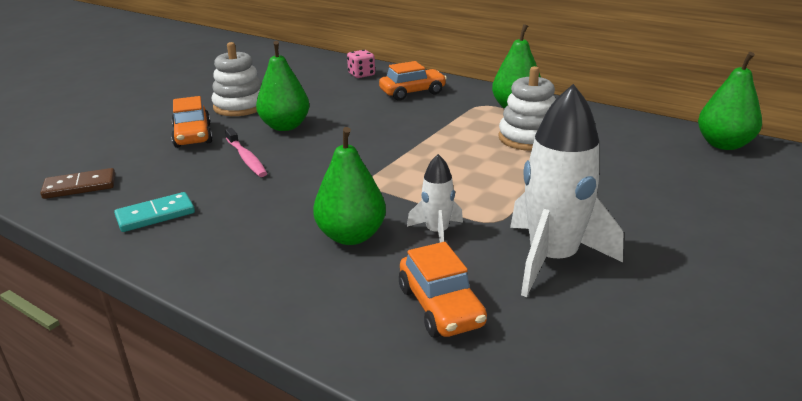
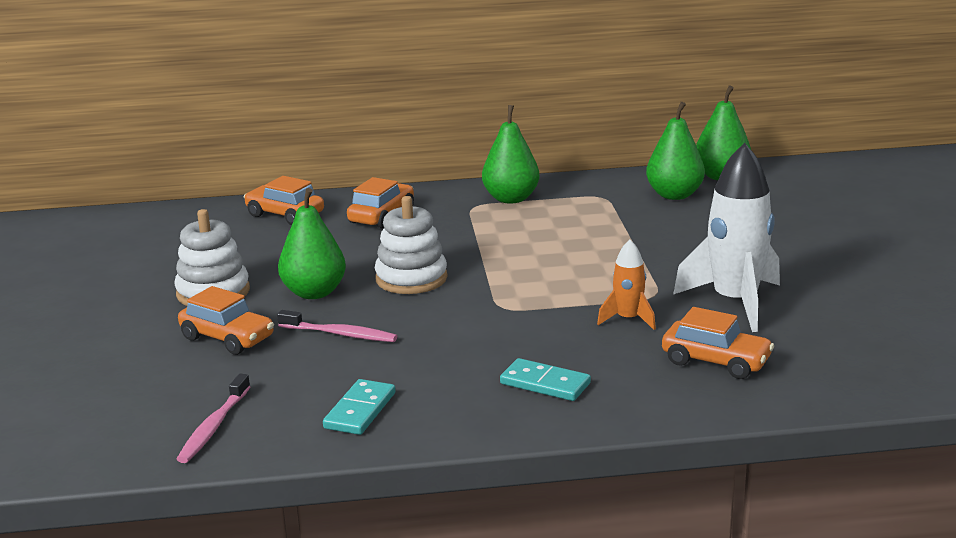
camera: 40 degrees left, 5 degrees down
brown domino [40,168,115,199] -> pink toothbrush [177,374,250,463]
green pear [313,127,386,245] -> green pear moved to [646,102,705,200]
pink dice [347,50,375,78] -> orange car [244,176,324,225]
white rocket [407,154,463,243] -> orange rocket [597,240,656,330]
white stacking toy [498,66,556,151] -> white stacking toy moved to [375,196,447,294]
none -> turquoise domino [500,358,591,401]

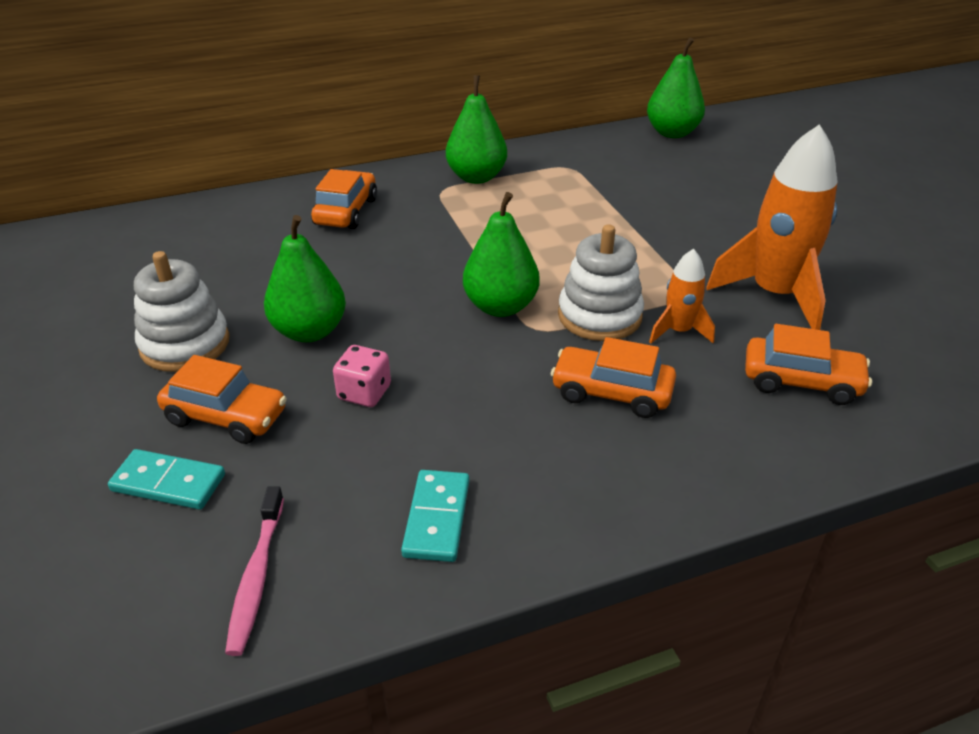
camera: 15 degrees left, 15 degrees up
orange car [244,176,324,225] -> orange car moved to [550,337,676,418]
pink toothbrush [277,310,397,342] -> pink dice [333,345,391,407]
white stacking toy [375,196,447,294] -> white stacking toy moved to [558,224,644,341]
turquoise domino [500,358,591,401] -> turquoise domino moved to [108,449,225,510]
green pear [646,102,705,200] -> green pear moved to [463,192,540,317]
white rocket [673,143,780,332] -> orange rocket [706,124,838,330]

